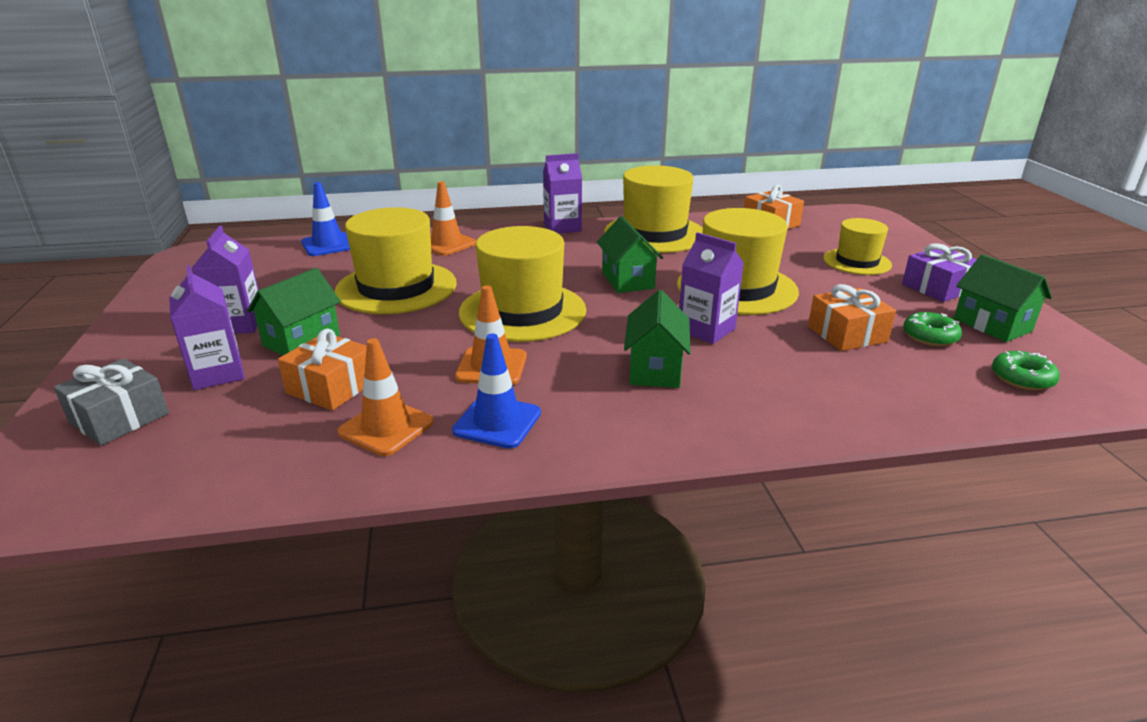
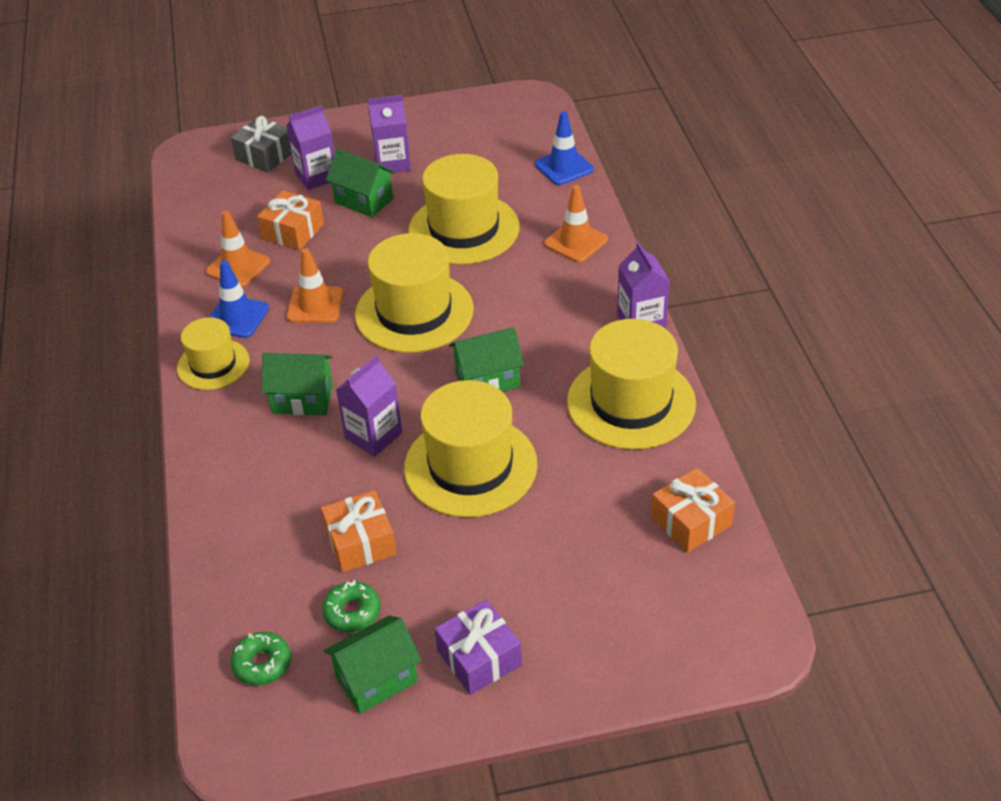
camera: 90 degrees right, 15 degrees up
yellow hat [823,218,892,275] -> yellow hat moved to [177,317,249,390]

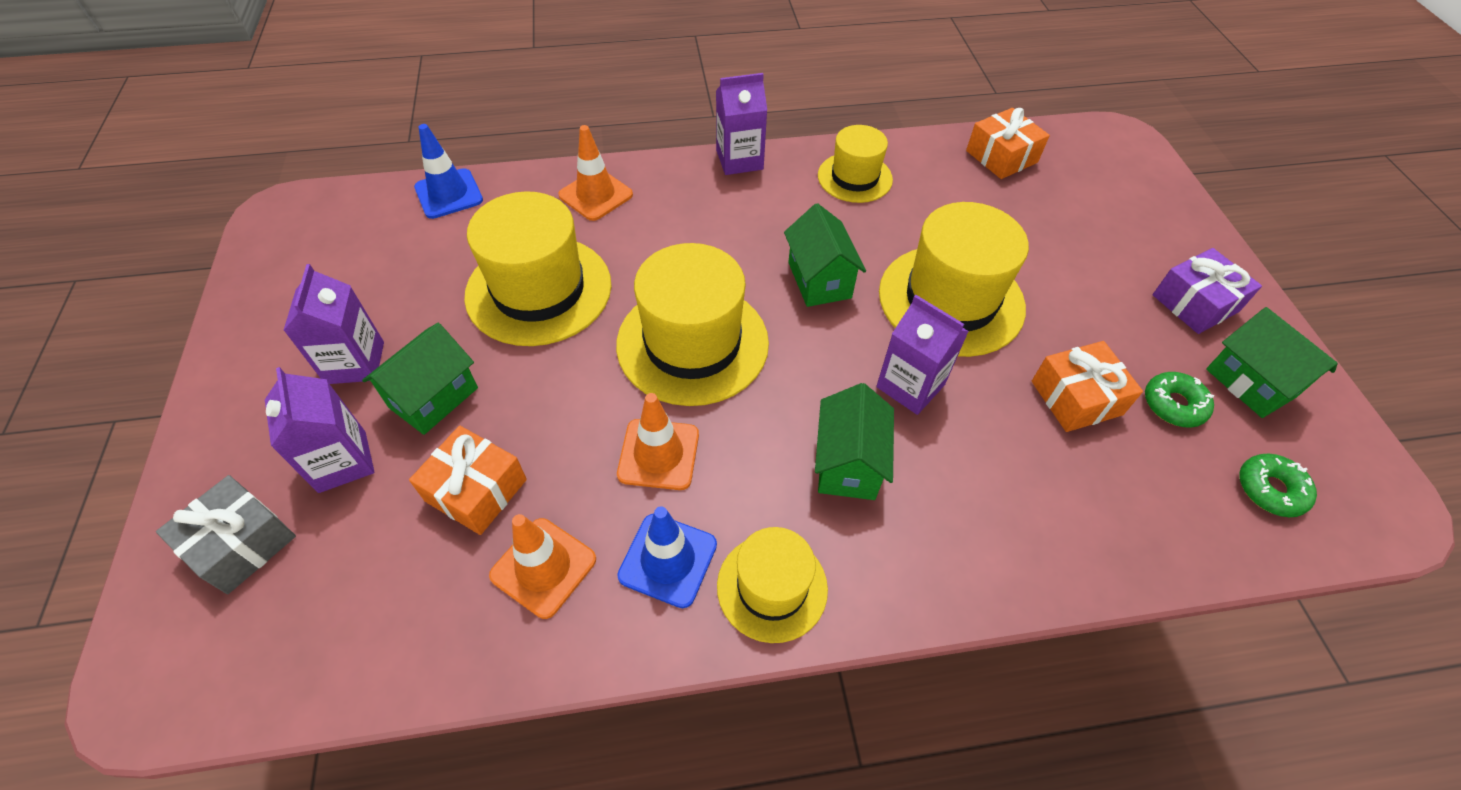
camera: 90 degrees left, 10 degrees up
yellow hat [567,319,696,450] -> yellow hat [818,125,893,203], size x0.59

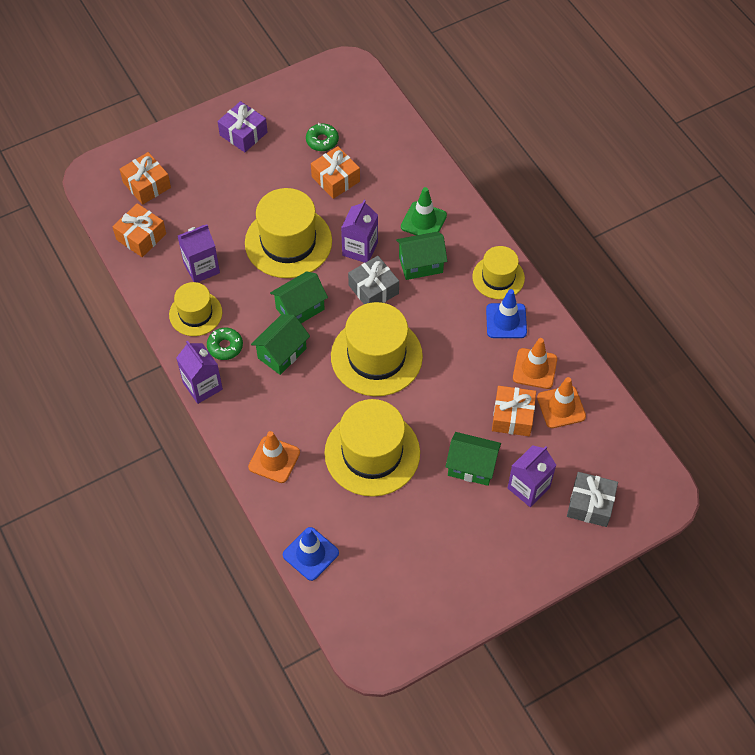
camera: 110 degrees left, 5 degrees up
purple carton [283,264,384,384] -> purple carton moved to [178,225,220,283]
orange traffic cone [617,393,699,490] -> orange traffic cone moved to [537,377,586,428]
green house [1206,307,1338,418] -> green house moved to [251,315,310,375]
green donut [1240,454,1317,517] -> green donut moved to [207,328,243,360]
none -> orange gift [119,152,171,205]
none -> grey gift [348,256,399,304]
none -> green traffic cone [401,187,447,235]

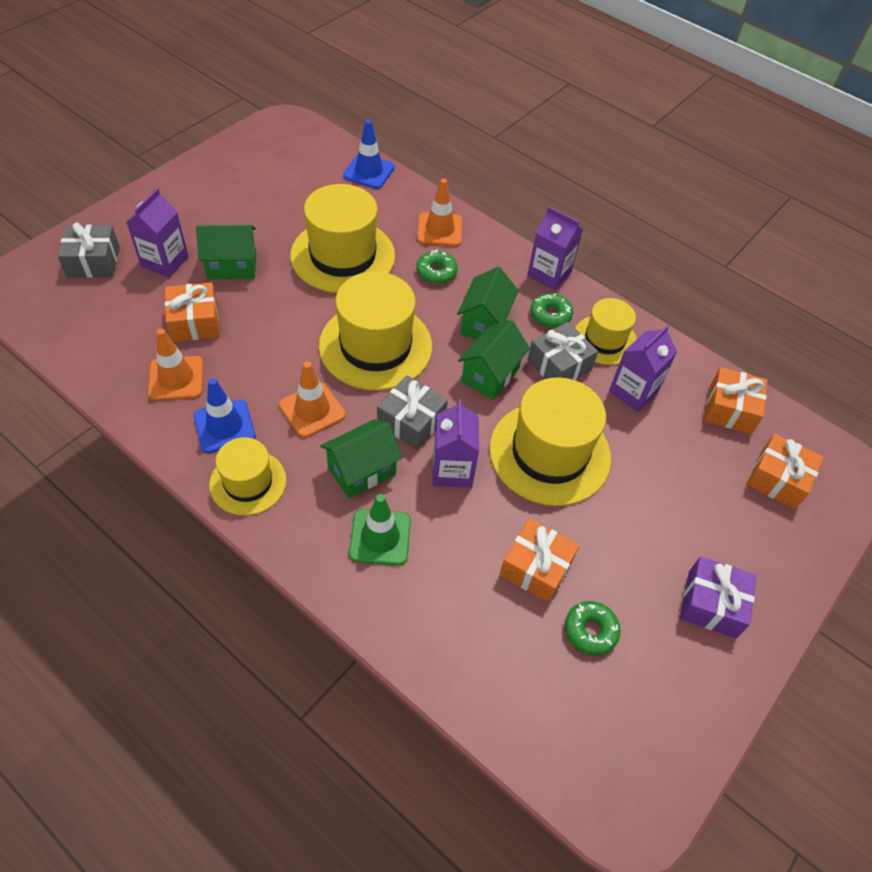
camera: 155 degrees right, 5 degrees down
orange traffic cone [537,377,586,428] -> orange traffic cone moved to [279,361,346,438]
none -> green donut [416,249,458,284]
none -> grey gift [527,322,598,380]

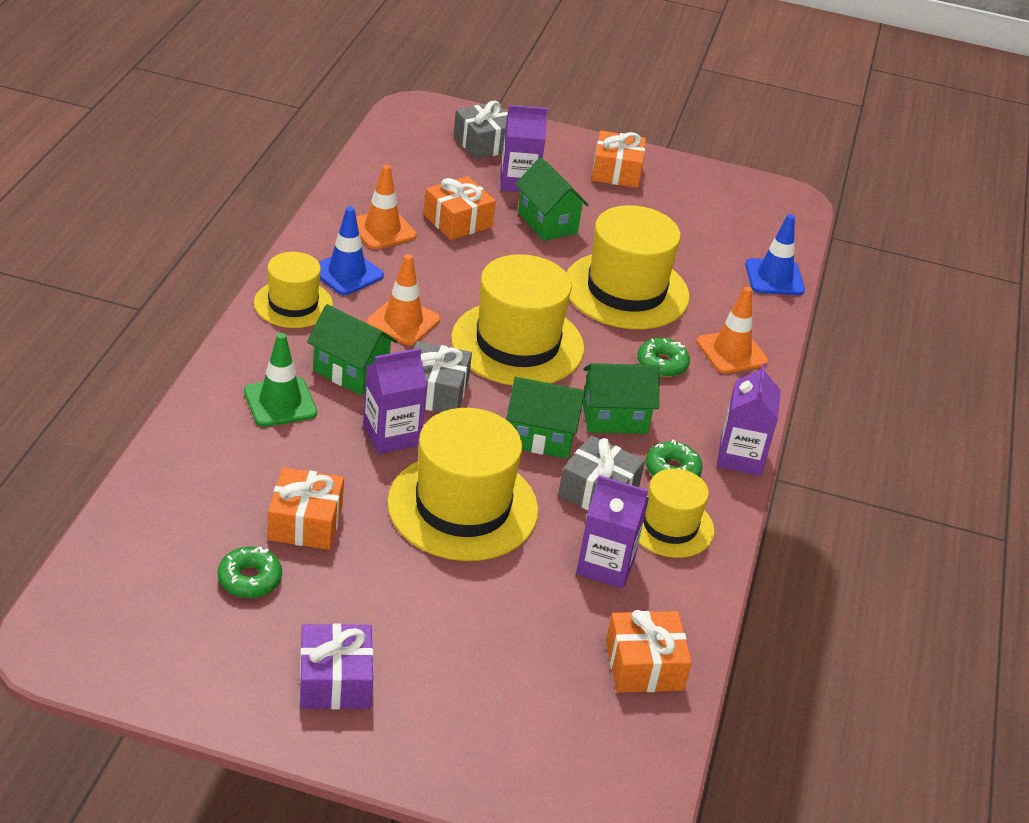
camera: 65 degrees right, 15 degrees down
orange gift [746,433,824,509] -> orange gift moved to [592,131,646,188]

